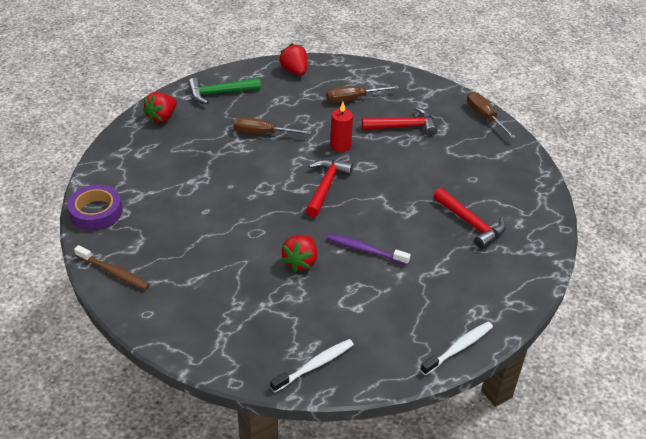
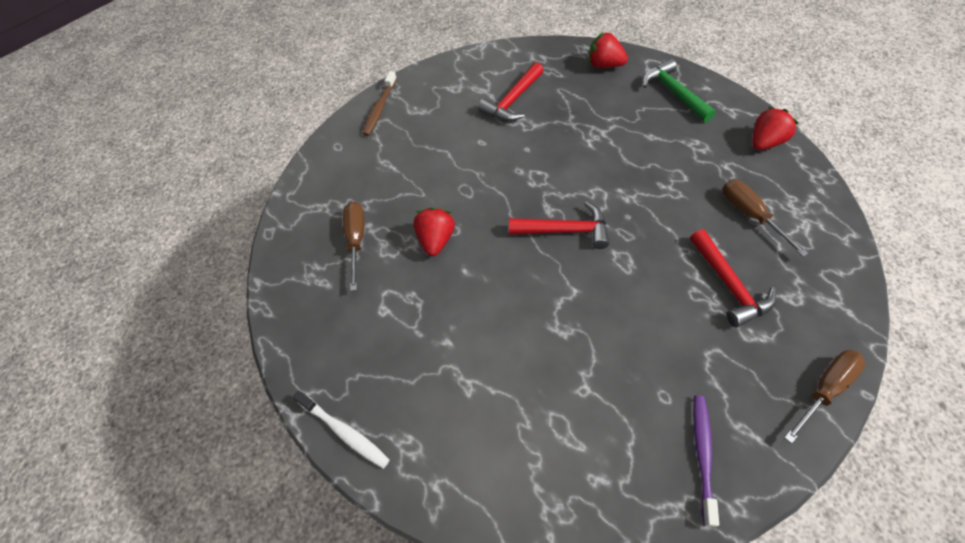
camera: 80 degrees right, 15 degrees up
purple tape [67,185,122,231] -> none
brown screwdriver [234,117,311,134] -> brown screwdriver moved to [343,202,365,291]
white toothbrush [270,339,354,392] -> none
red strawberry [281,235,317,272] -> red strawberry turned 90 degrees clockwise [413,207,455,256]
purple toothbrush [327,233,411,265] -> purple toothbrush moved to [693,395,719,527]
red candle [330,102,353,152] -> none
red hammer [433,188,506,249] -> red hammer moved to [478,62,544,121]

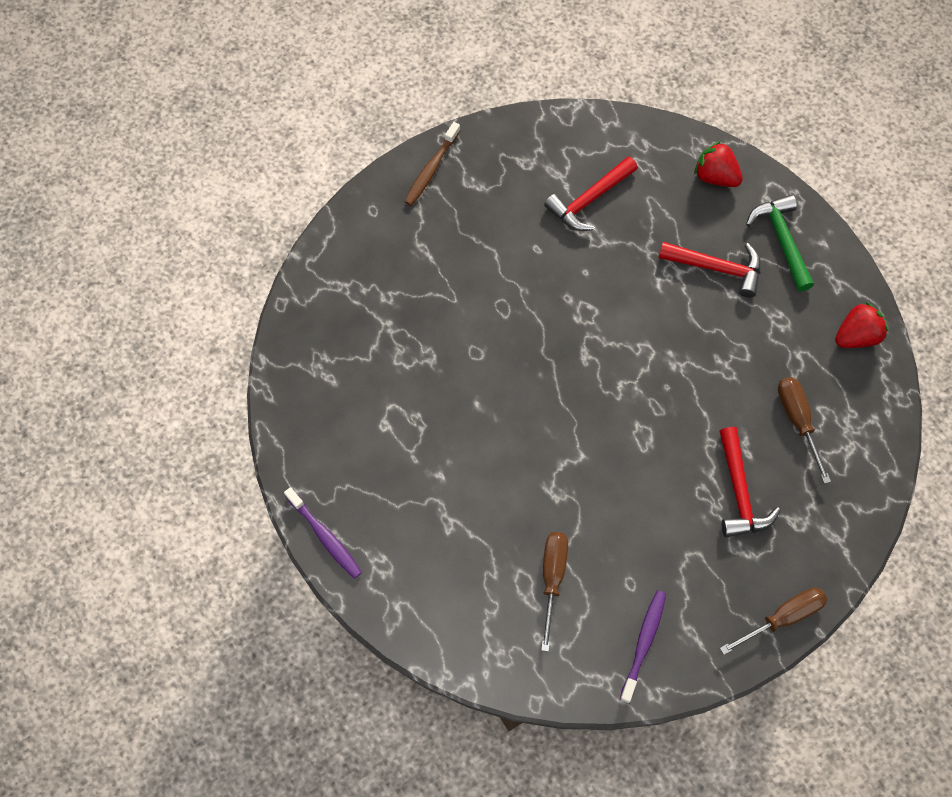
camera: 10 degrees right, 10 degrees up
white toothbrush [293,390,390,469] -> purple toothbrush [284,487,362,579]
brown screwdriver [343,202,365,291] -> brown screwdriver moved to [541,532,568,652]
red strawberry [413,207,455,256] -> none
red hammer [509,201,609,249] -> red hammer moved to [658,242,761,298]

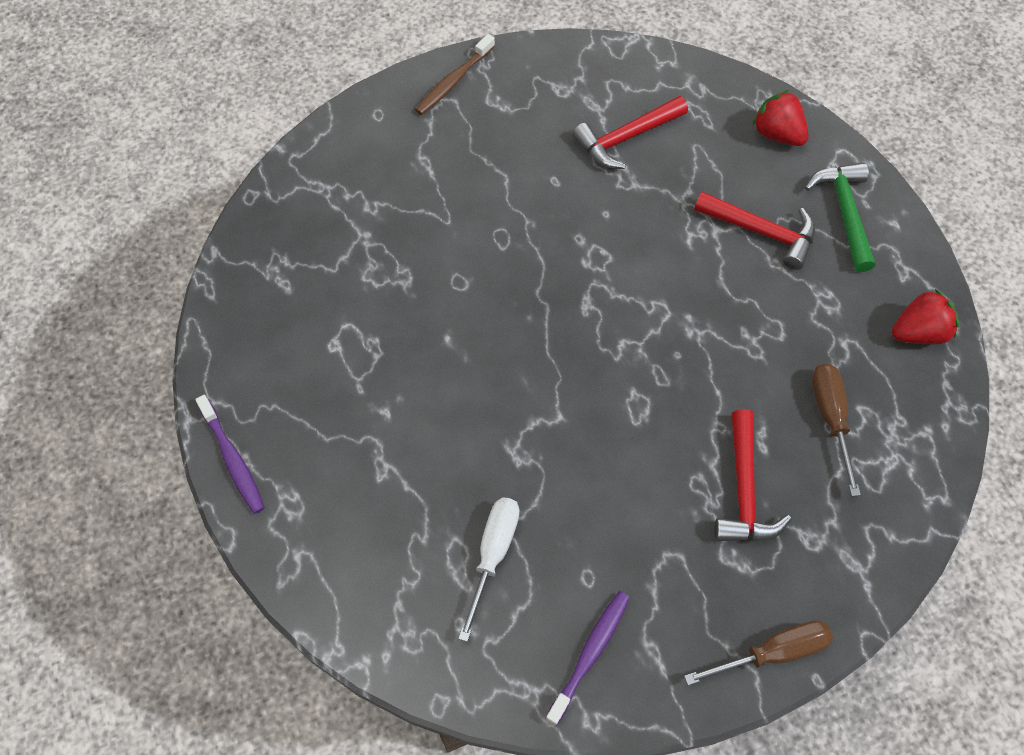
camera: 10 degrees right, 5 degrees down
brown screwdriver [541,532,568,652] -> white screwdriver [458,497,519,642]

